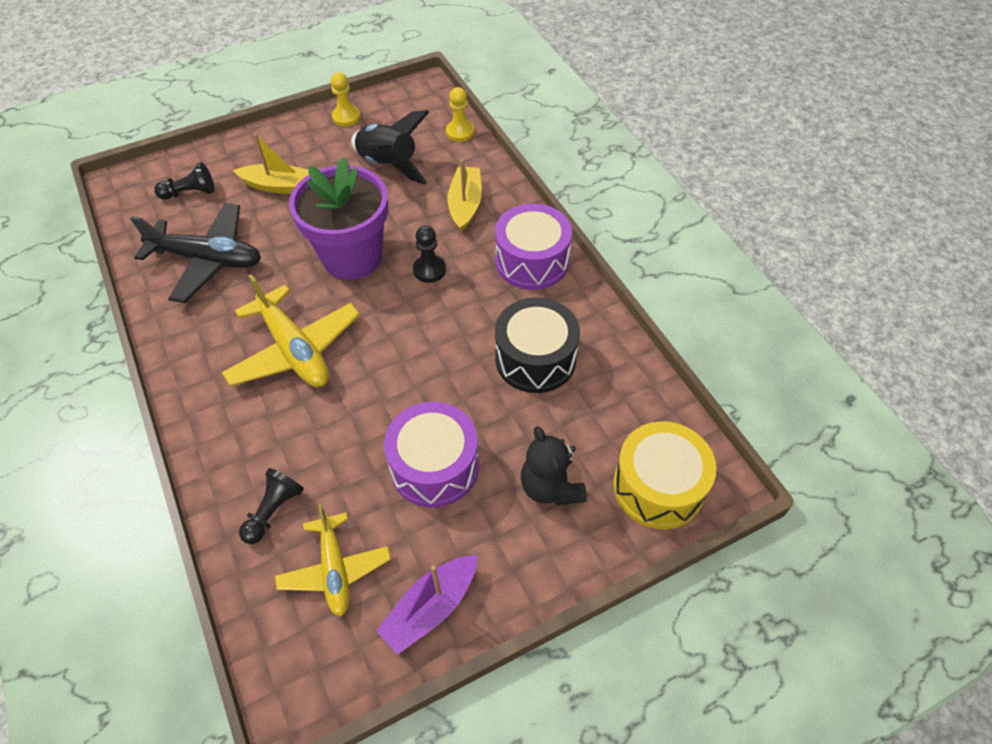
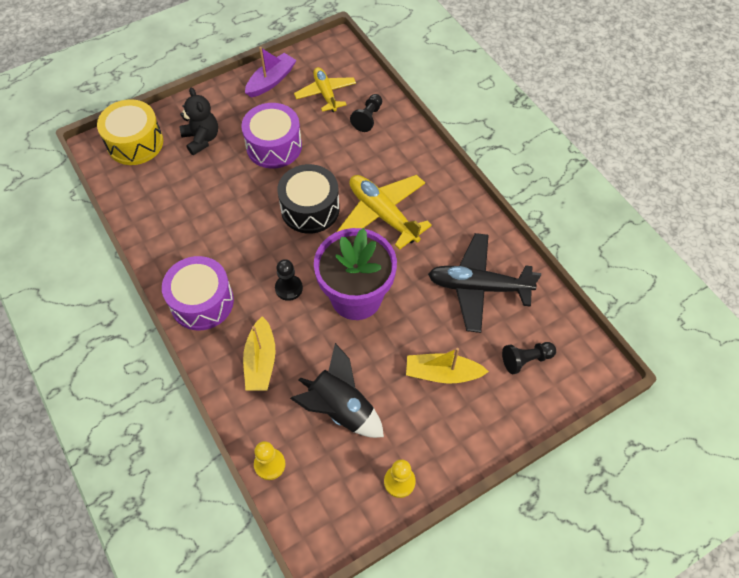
camera: 175 degrees right, 5 degrees up
black drum [495,298,580,393] -> black drum moved to [277,164,340,234]

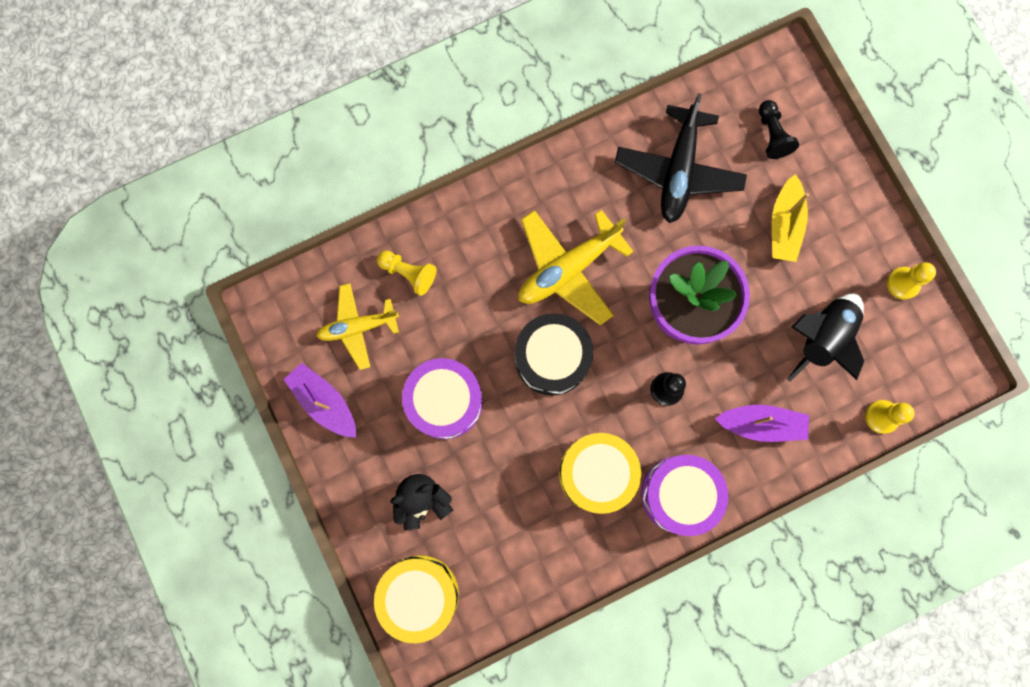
camera: 85 degrees left, 20 degrees up
yellow boat [243,316,275,391] -> purple boat [715,405,809,442]
black pawn [350,94,382,132] -> yellow pawn [377,250,436,296]
none -> yellow drum [559,433,641,514]

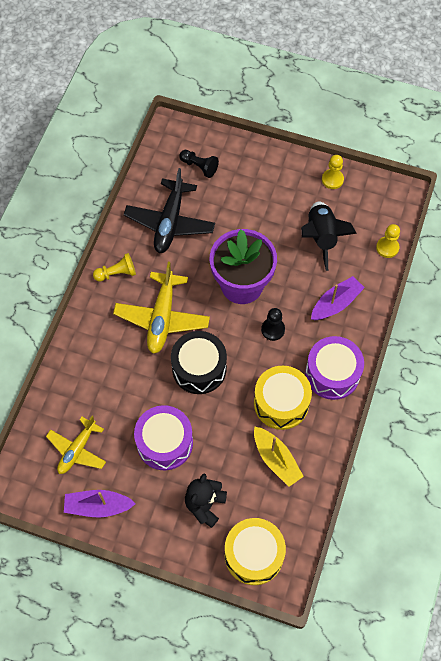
camera: 45 degrees left, 15 degrees down
yellow pawn [377,250,436,296] -> yellow pawn moved to [93,253,136,282]
black plane [615,93,747,223] -> black plane turned 45 degrees clockwise [124,168,215,253]
yellow boat [772,174,809,262] -> yellow boat moved to [254,426,304,487]

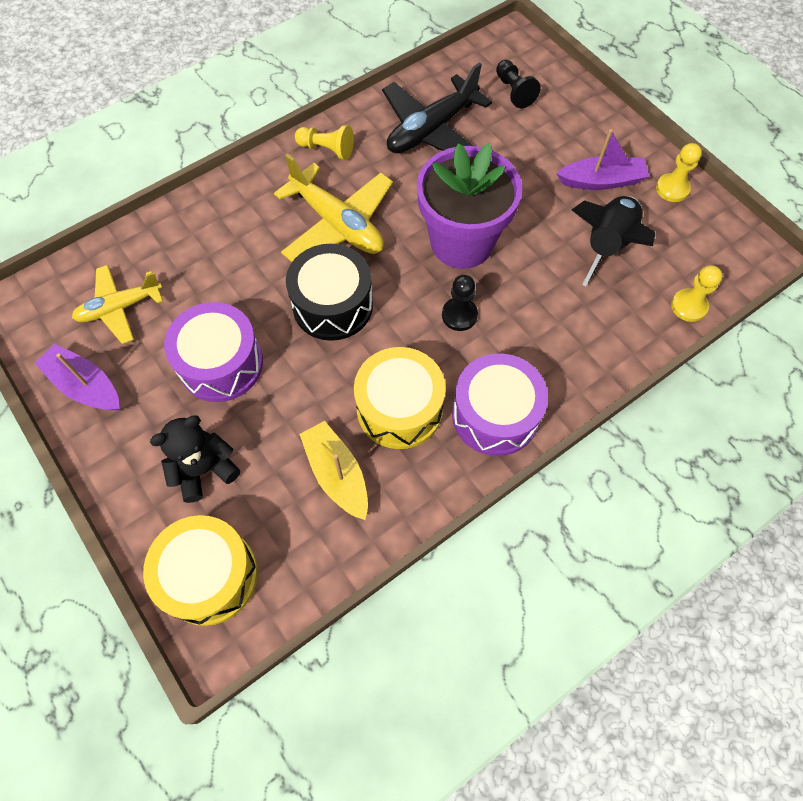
camera: 35 degrees right, 0 degrees up
yellow plane [113,262,210,354] -> yellow plane turned 90 degrees counterclockwise [274,153,393,262]
yellow boat [254,426,304,487] -> yellow boat turned 150 degrees clockwise [299,421,368,520]
purple boat [311,276,365,320] -> purple boat moved to [556,129,650,190]

